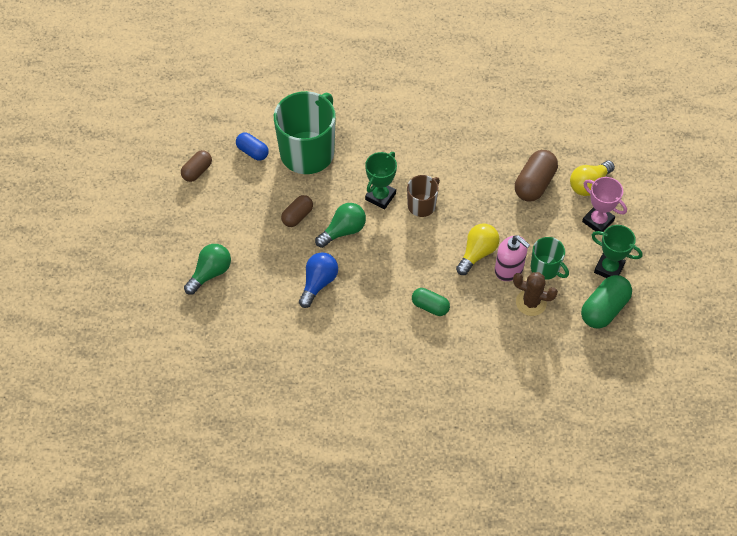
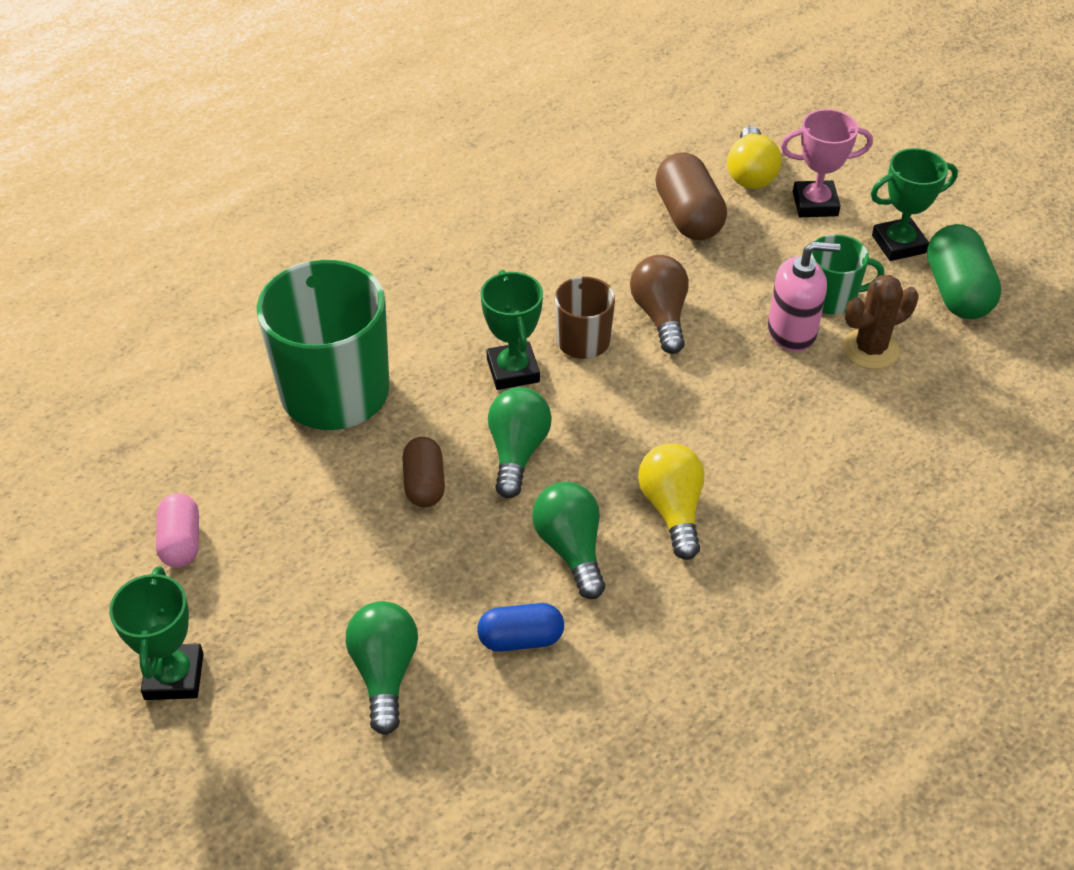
camera: 45 degrees left, 10 degrees down
brown capsule [181,150,212,182] -> pink capsule [156,493,199,568]
blue capsule [236,133,269,161] -> blue capsule moved to [477,603,564,652]
blue light bulb [299,252,338,308] -> green light bulb [532,482,605,599]
green capsule [412,288,450,316] -> none
yellow light bulb [456,224,499,275] -> yellow light bulb moved to [638,443,704,560]
none -> green trophy [109,566,204,700]
none -> brown light bulb [630,255,689,354]

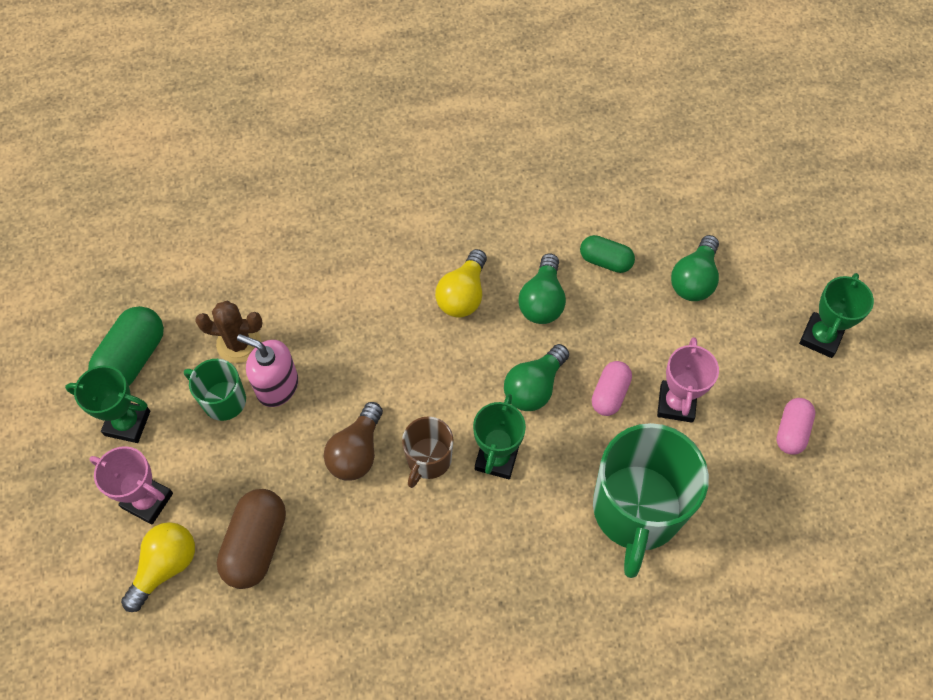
camera: 150 degrees left, 15 degrees up
brown capsule [402,437,445,507] -> pink capsule [592,361,632,416]
blue capsule [477,603,564,652] -> green capsule [580,235,635,273]
none -> pink trophy [657,337,719,423]

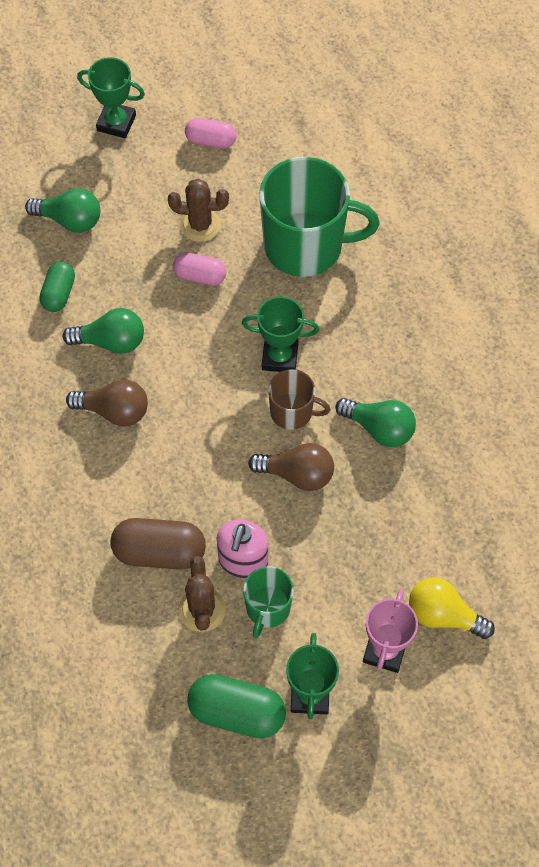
camera: 100 degrees left, 0 degrees up
brown capsule [217,489,286,589] -> brown capsule moved to [111,518,206,570]
yellow light bulb [435,249,487,318] -> brown light bulb [66,380,148,426]
green light bulb [504,344,569,411] -> green light bulb moved to [335,398,416,447]
pink trophy [657,337,719,423] -> brown cactus [168,179,229,242]

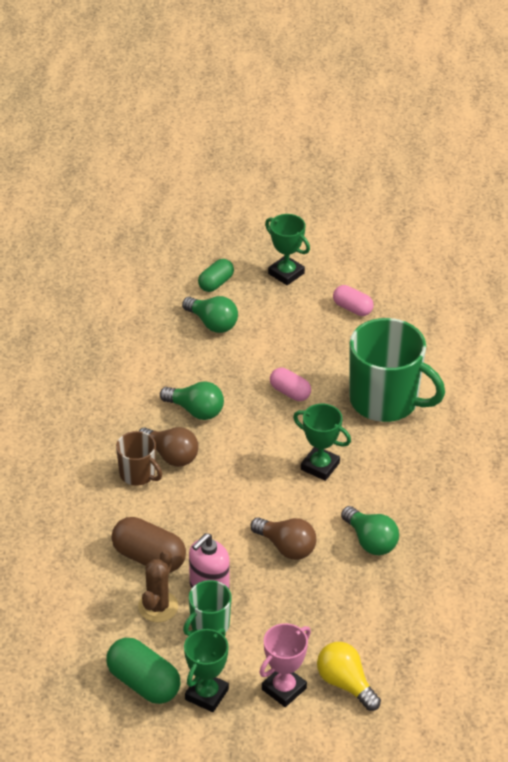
camera: 25 degrees right, 20 degrees down
green capsule [39,261,75,312] -> green capsule moved to [198,259,234,292]
brown cactus [168,179,229,242] -> none
brown mug [268,369,331,430] -> brown mug moved to [116,431,162,486]

